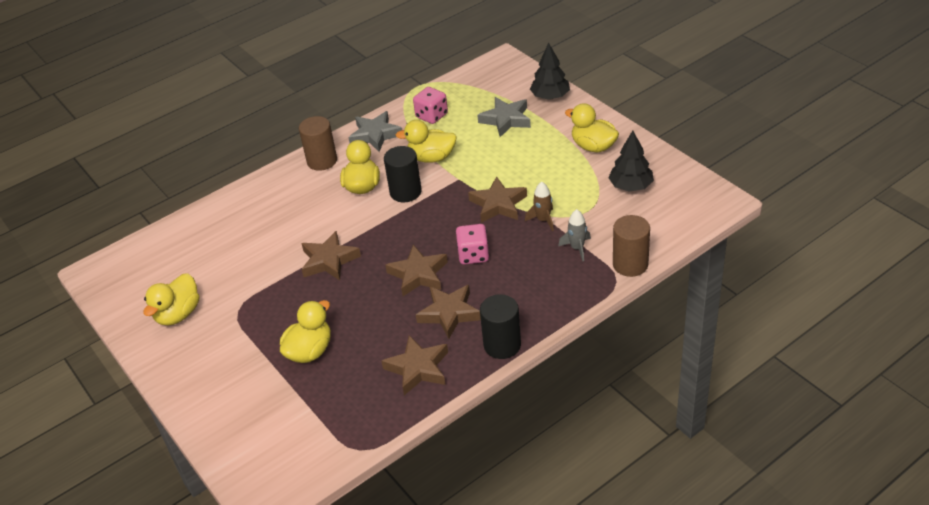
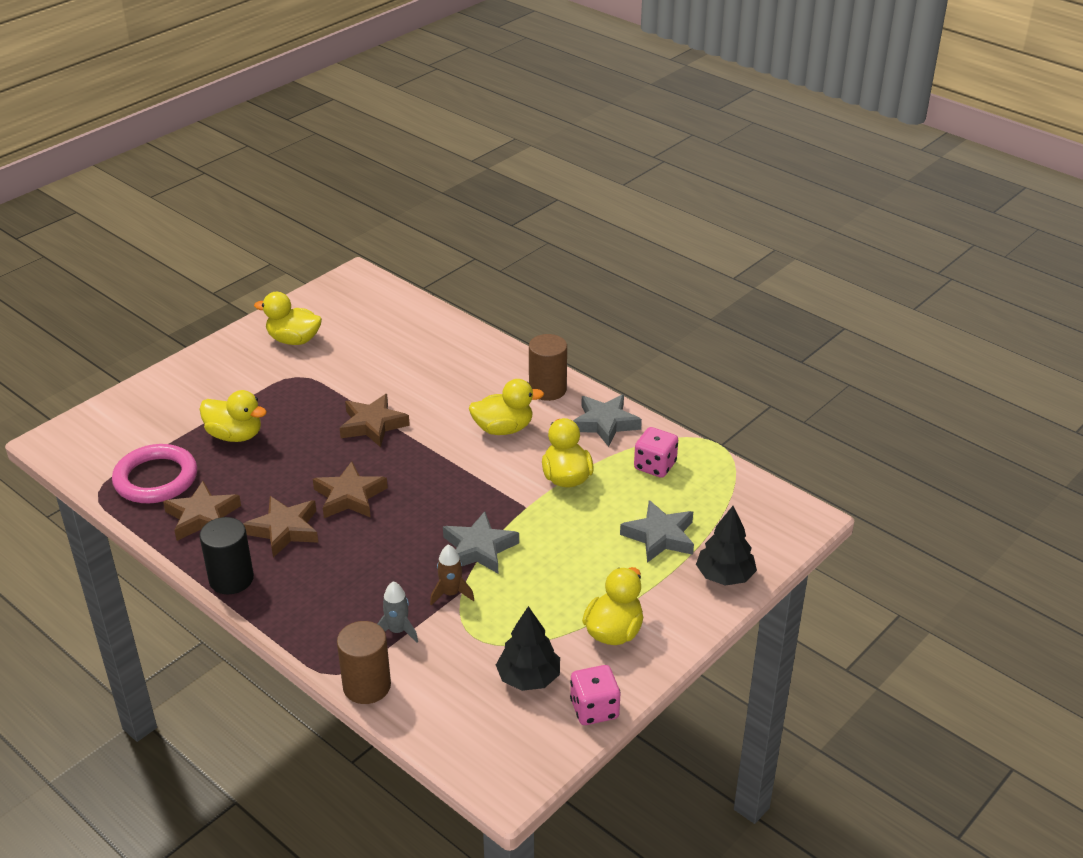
camera: 75 degrees right, 5 degrees down
black cylinder [384,146,422,202] -> none
pink dice [456,224,489,265] -> pink dice moved to [570,665,621,725]
brown star [468,176,527,223] -> grey star [443,511,519,573]
none -> pink ring [112,444,197,503]

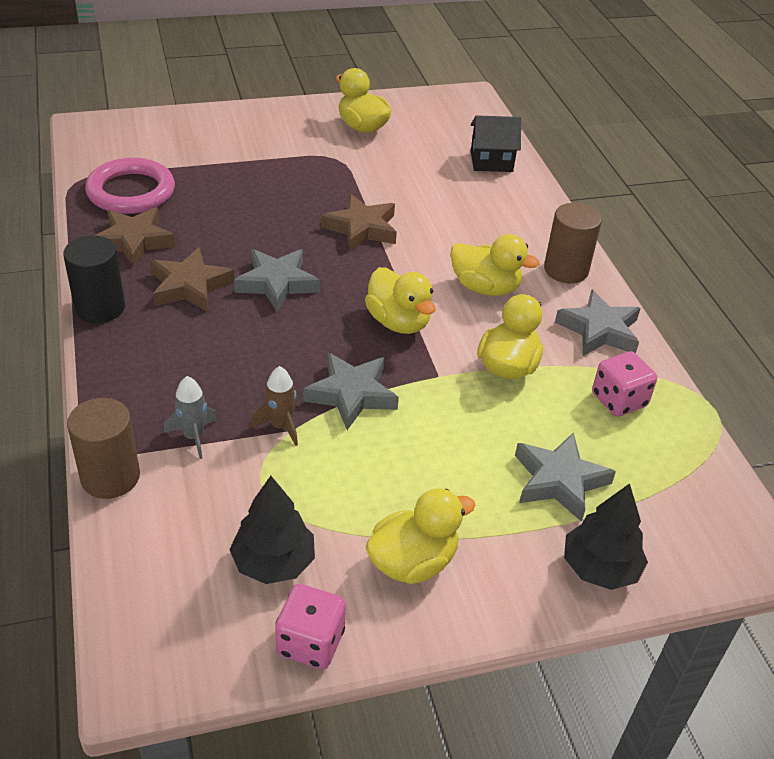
camera: 30 degrees right, 5 degrees up
yellow duck [200,390,267,442] -> yellow duck moved to [365,267,436,334]
brown star [313,461,388,518] -> grey star [234,249,320,312]
none -> black house [471,115,521,172]

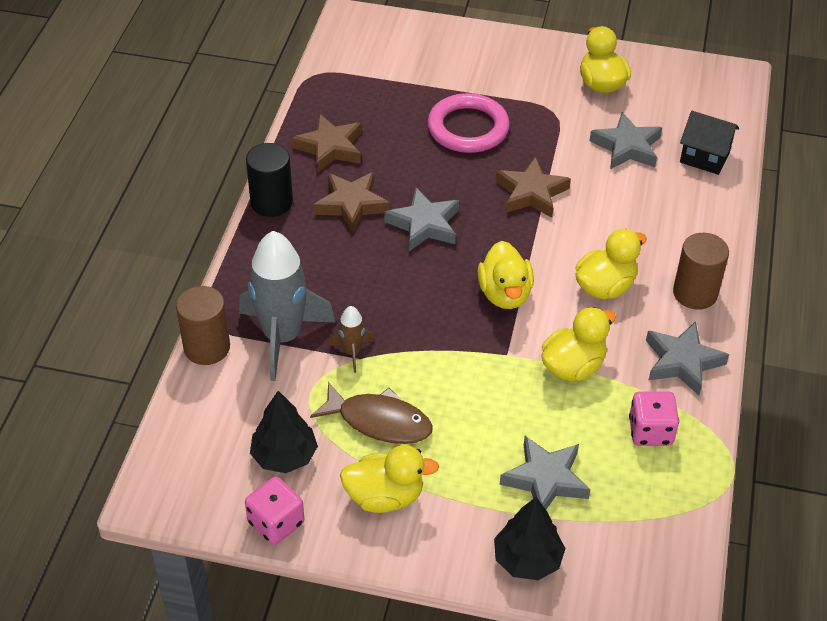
camera: 30 degrees right, 5 degrees up
pink ring [85,158,175,214] -> pink ring moved to [428,93,510,153]
grey rocket [164,376,217,459] -> grey rocket [239,231,336,381], size x2.17
grey star [303,353,399,430] -> grey star moved to [590,112,662,170]
yellow duck [450,234,539,296] -> yellow duck turned 90 degrees counterclockwise [575,229,647,299]
none -> brown fish [310,382,433,444]

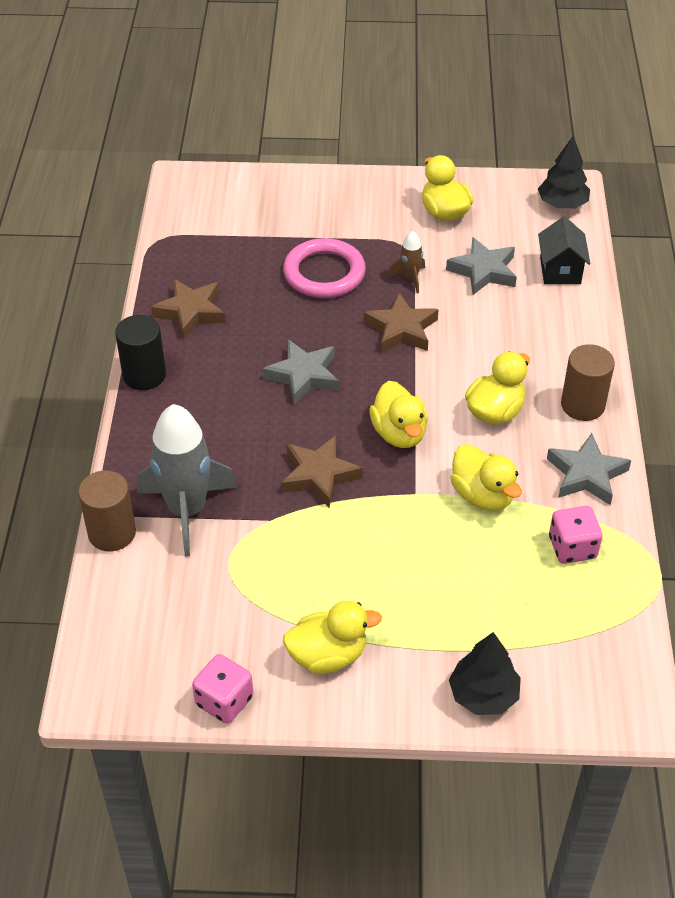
camera: 10 degrees left, 0 degrees up
black tree [250,391,318,473] -> black tree moved to [538,136,590,208]
brown fish [310,382,433,444] -> none
brown star [313,172,390,233] -> brown star moved to [281,435,363,507]
brown rocket [328,306,374,373] -> brown rocket moved to [388,231,425,293]
grey star [500,436,590,509] -> none
yellow duck [541,307,616,381] -> yellow duck turned 105 degrees clockwise [450,444,522,510]
black house [680,111,739,175] -> black house turned 75 degrees clockwise [538,216,590,284]

